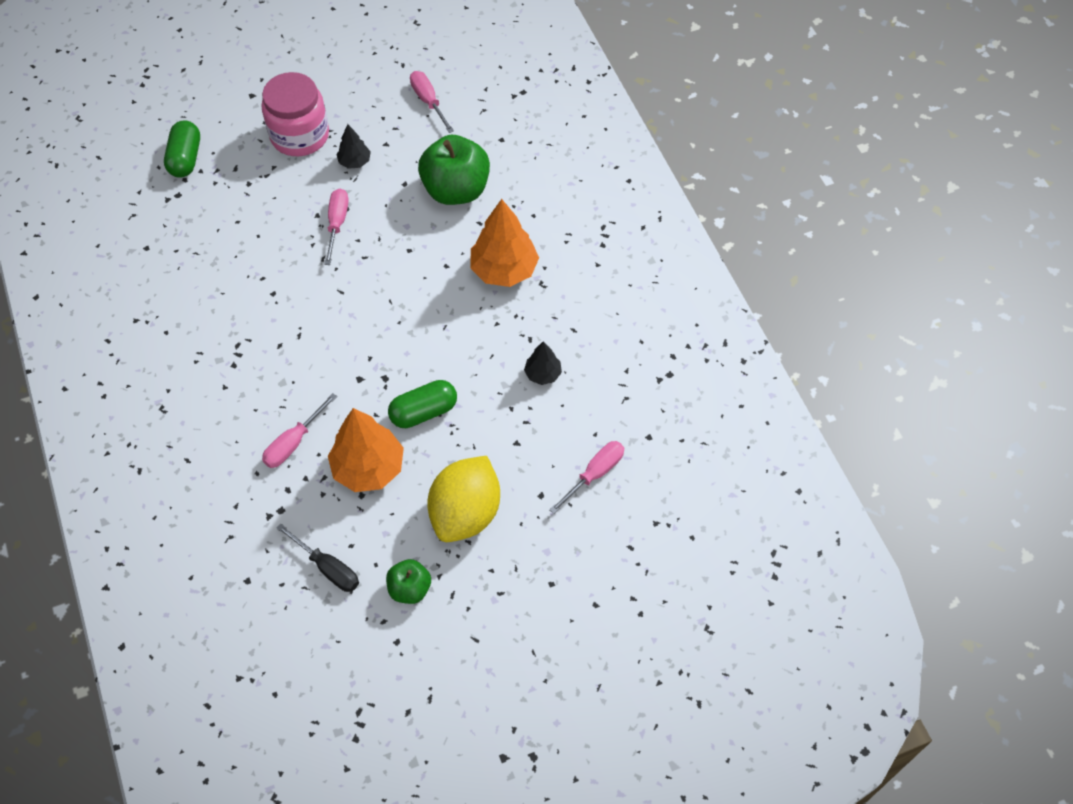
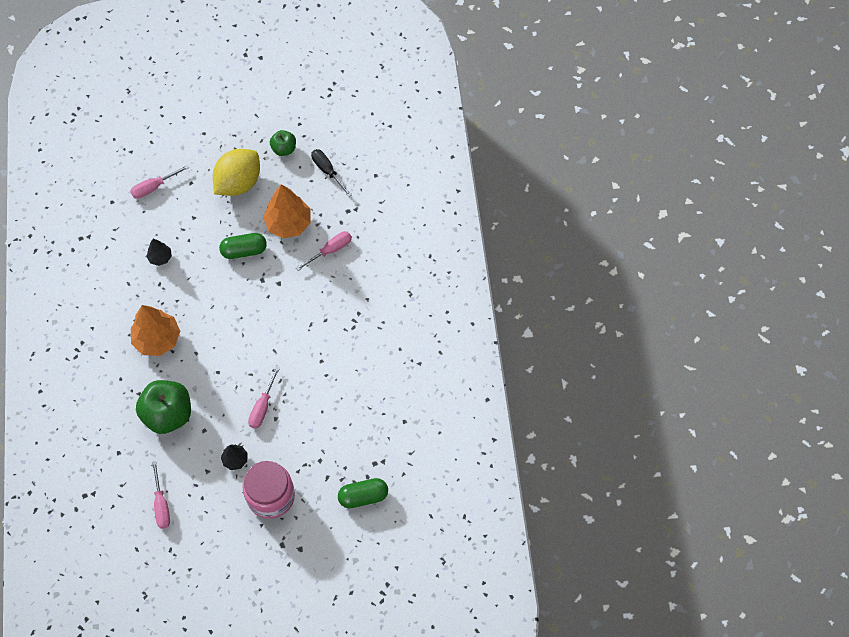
camera: 165 degrees left, 5 degrees up
green capsule [164,120,200,178] -> green capsule turned 60 degrees clockwise [338,478,388,508]

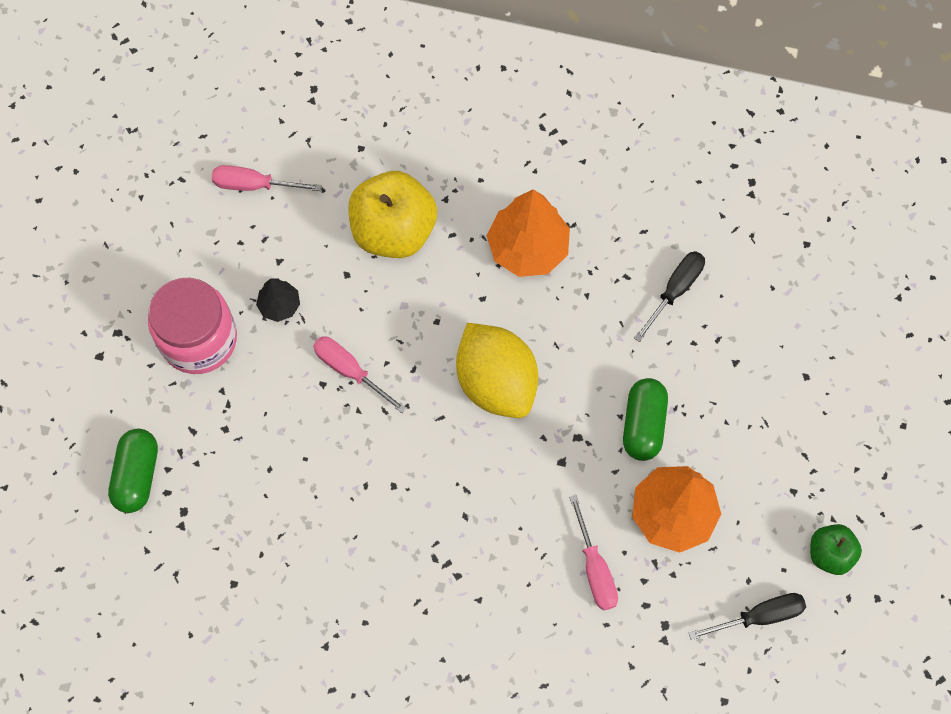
camera: 110 degrees right, 5 degrees up
pink screwdriver [130,165,190,199] -> none
green apple [136,380,191,434] -> yellow apple [348,171,437,258]
black tree [146,239,172,266] -> black screwdriver [634,251,705,342]
yellow lemon [213,149,260,196] -> yellow lemon moved to [456,323,538,418]

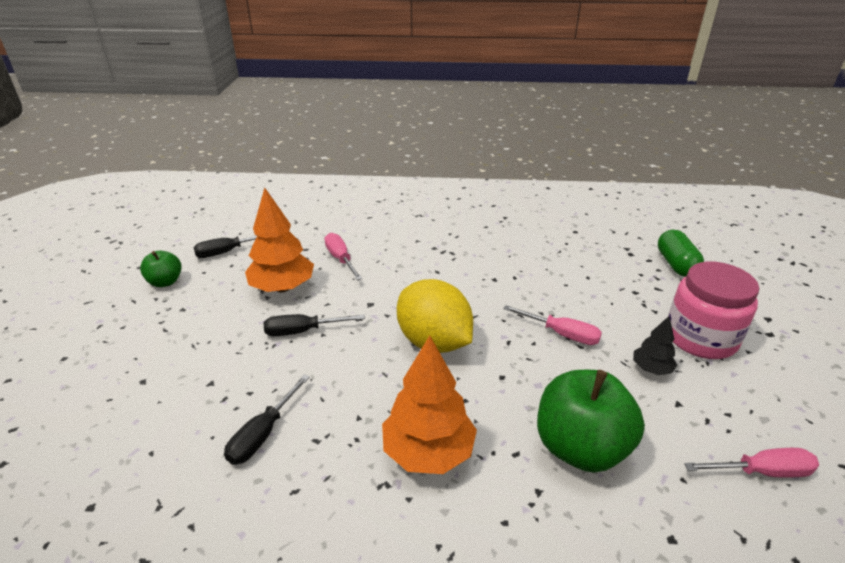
camera: 170 degrees right, 35 degrees down
yellow apple [348,171,437,258] -> green apple [537,370,645,473]
green capsule [623,378,668,461] -> black screwdriver [264,314,365,336]

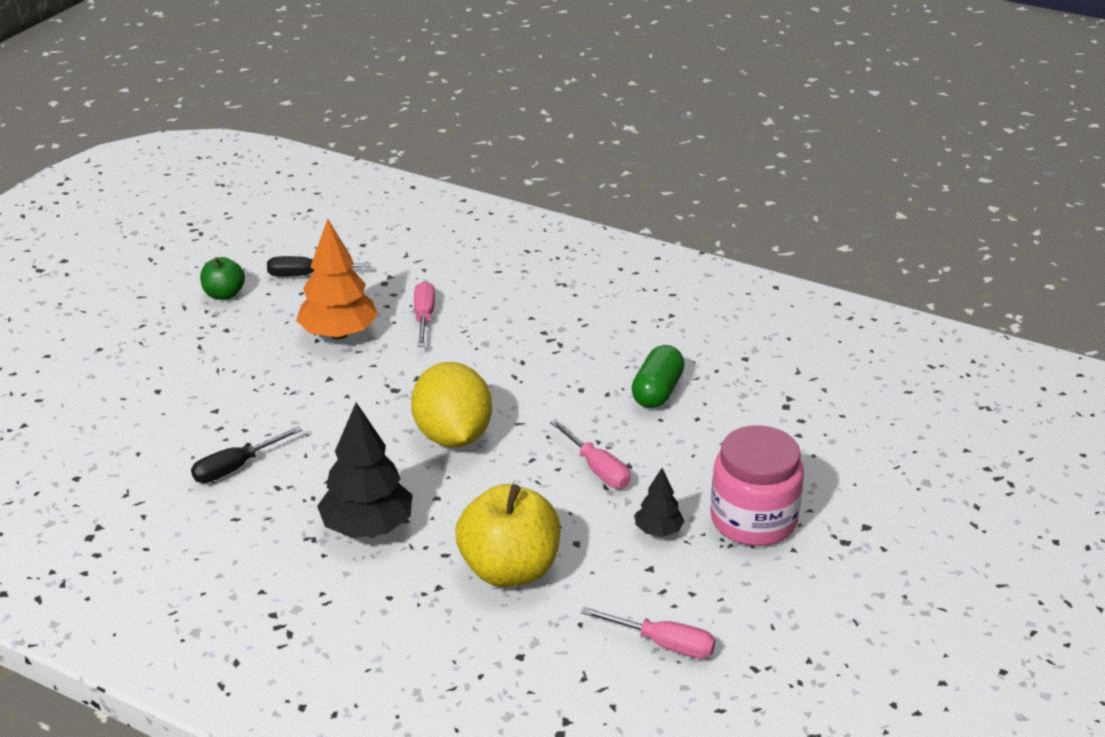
camera: 25 degrees right, 0 degrees up
black screwdriver [264,314,365,336] -> none
orange tree [382,335,477,474] -> black tree [317,402,413,538]
green apple [537,370,645,473] -> yellow apple [456,484,560,587]
green capsule [658,230,704,277] -> green capsule moved to [632,345,685,408]

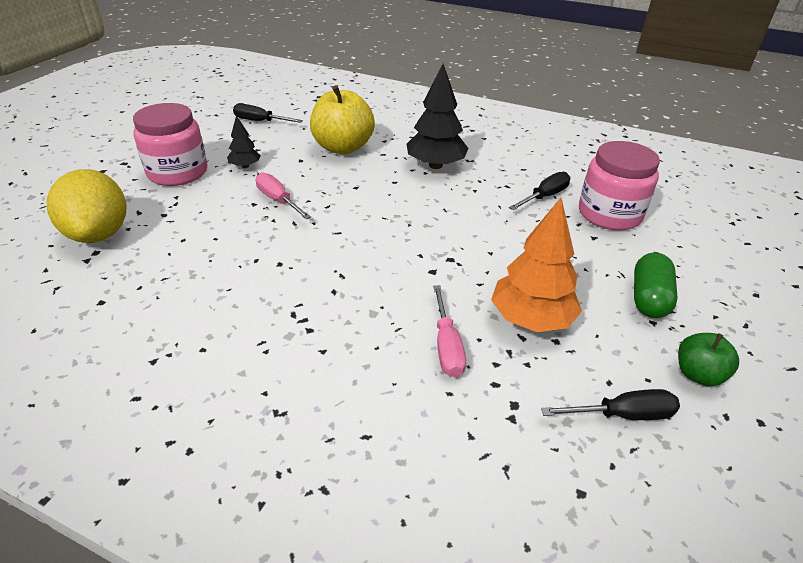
camera: 175 degrees right, 5 degrees up
yellow lemon [411,362,492,448] -> yellow lemon moved to [47,169,126,243]
pink screwdriver [581,607,716,659] -> black screwdriver [233,103,303,123]
green capsule [632,345,685,408] -> green capsule moved to [634,253,678,318]
none -> pink jar [579,141,660,230]

